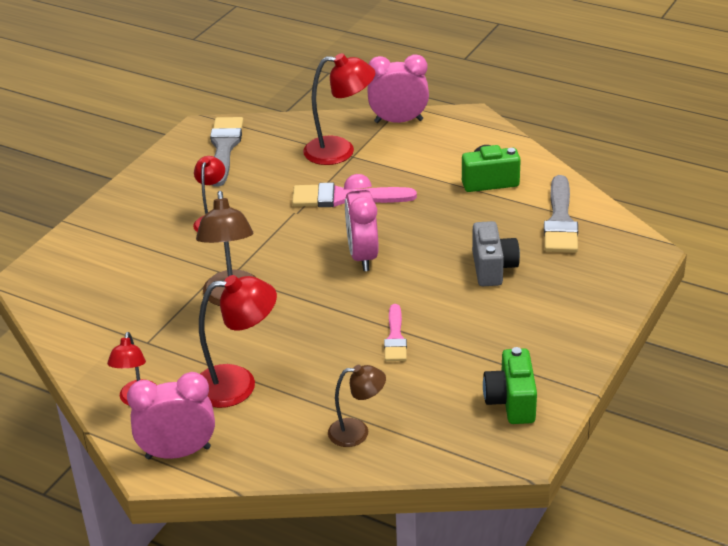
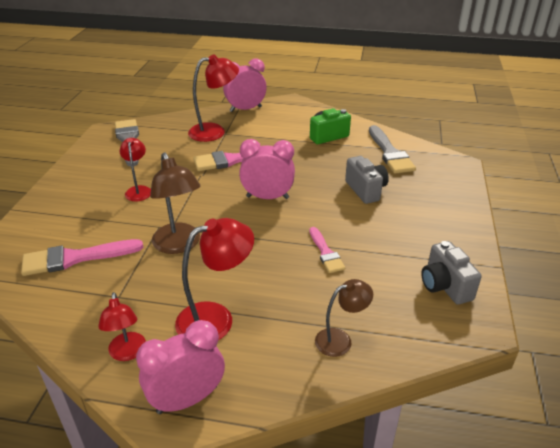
camera: 20 degrees left, 0 degrees up
pink clock [344,174,378,271] -> pink clock turned 120 degrees clockwise [239,139,295,199]
green camera [483,347,537,424] -> grey camera [421,241,482,305]
none -> pink brush [21,239,143,276]

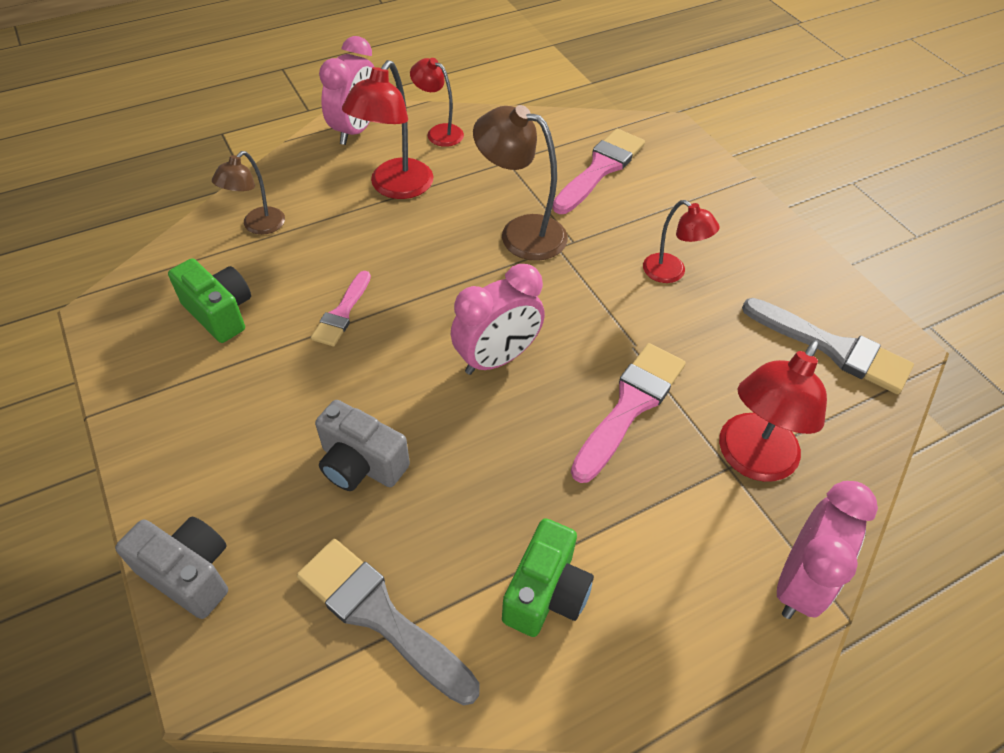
camera: 140 degrees right, 15 degrees up
pink brush [309,227,345,273] -> pink brush turned 105 degrees counterclockwise [311,271,371,346]
grey camera [421,241,482,305] -> grey camera moved to [115,517,228,619]
none -> green camera [168,258,251,343]

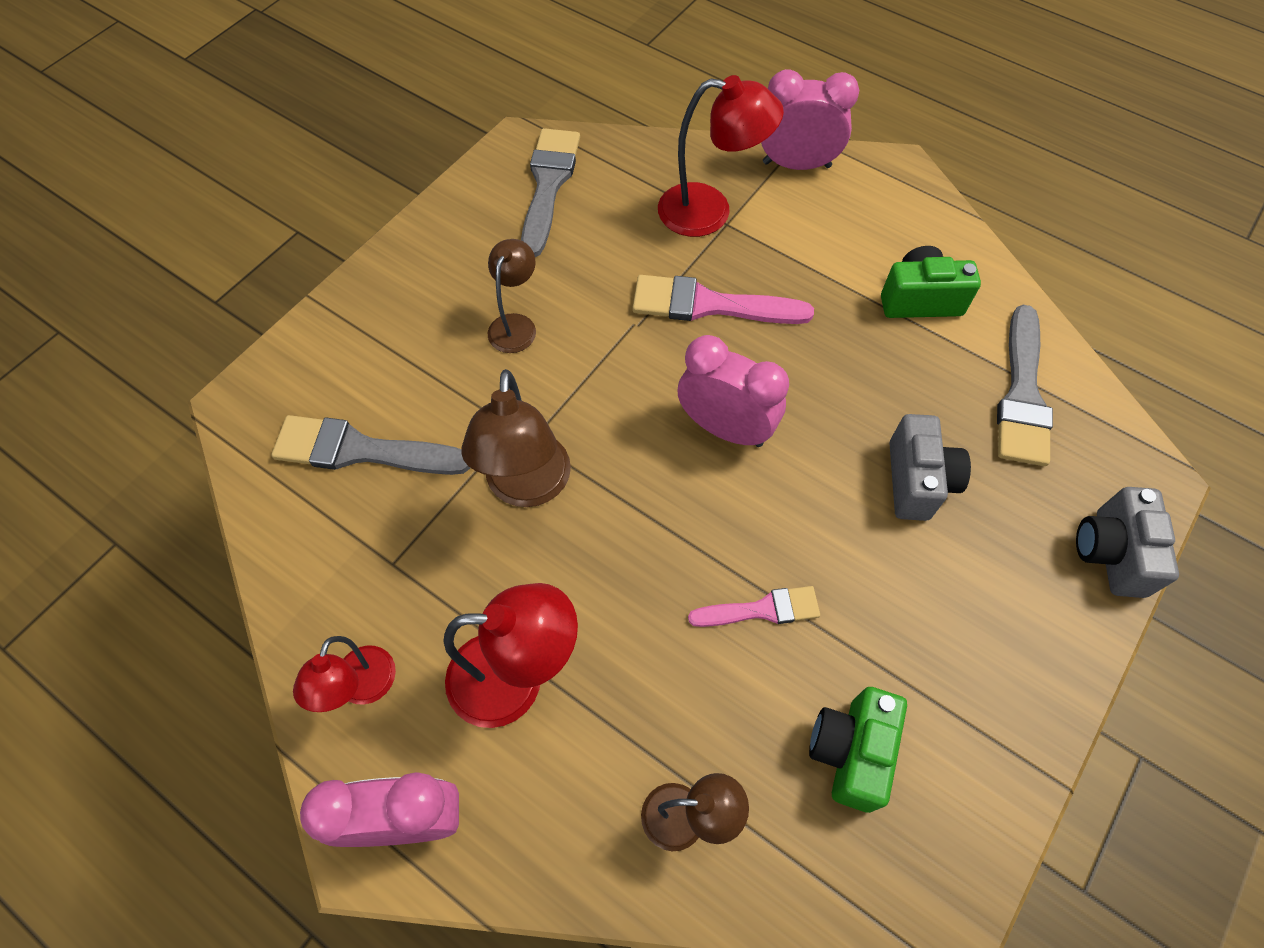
camera: 115 degrees left, 10 degrees up
pink brush [552,129,645,214] -> grey brush [271,415,470,475]
red lamp [643,200,720,283] -> brown lamp [488,239,536,353]

